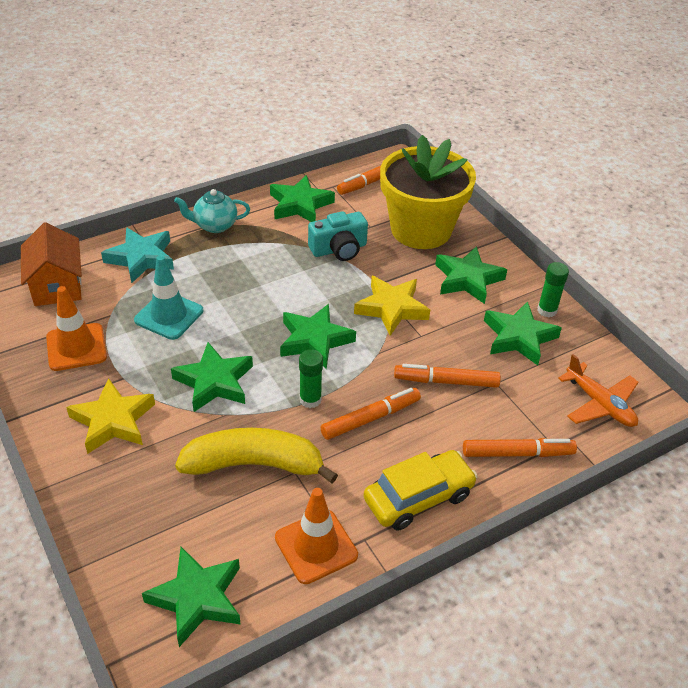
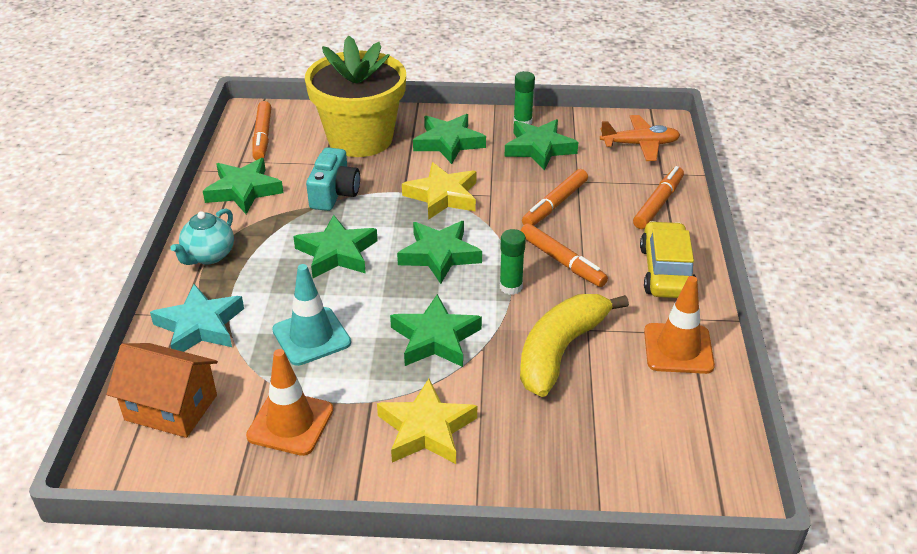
camera: 55 degrees left, 5 degrees down
green star [142,547,240,647] -> green star moved to [293,215,378,278]
orange marker [321,388,421,440] -> orange marker turned 135 degrees clockwise [520,223,608,287]

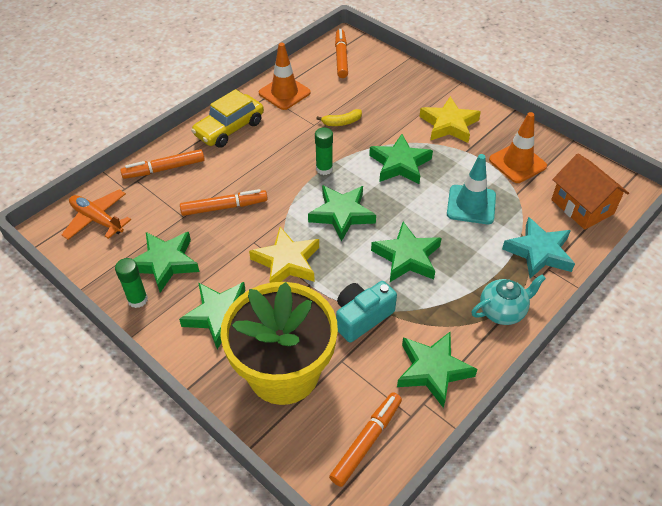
camera: 140 degrees left, 10 degrees up
orange marker [520,223,608,287] -> orange marker moved to [335,29,348,78]
yellow banana [520,294,629,397] -> yellow banana [316,109,362,126], size x0.44

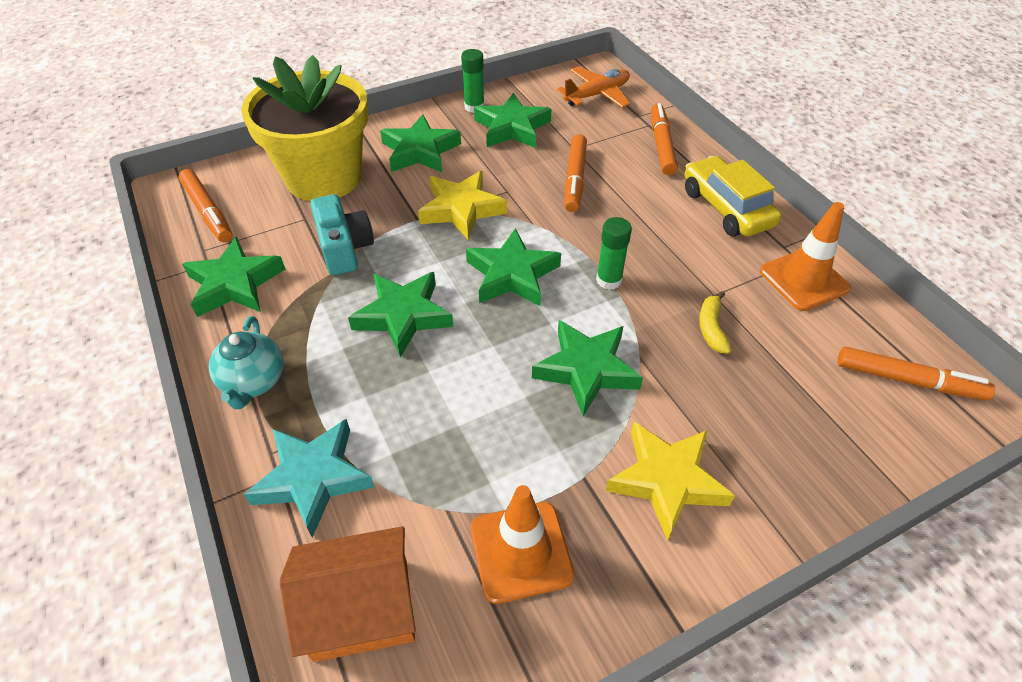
camera: 110 degrees right, 0 degrees up
turquoise traffic cone [447,154,496,224] -> none

